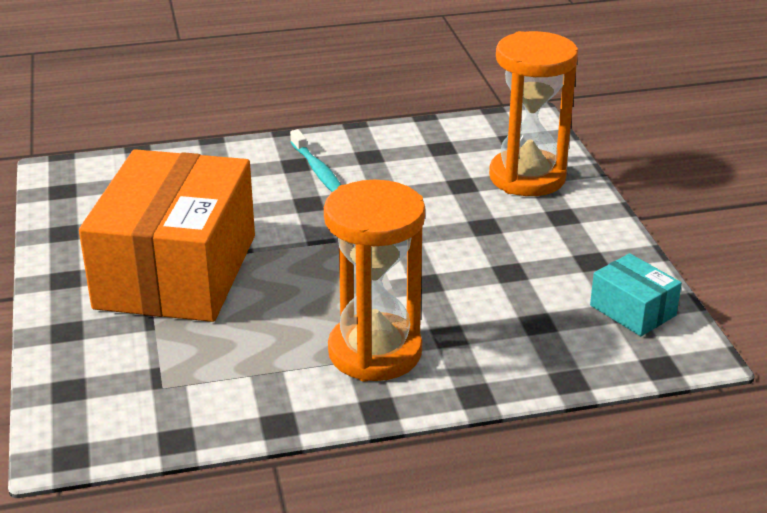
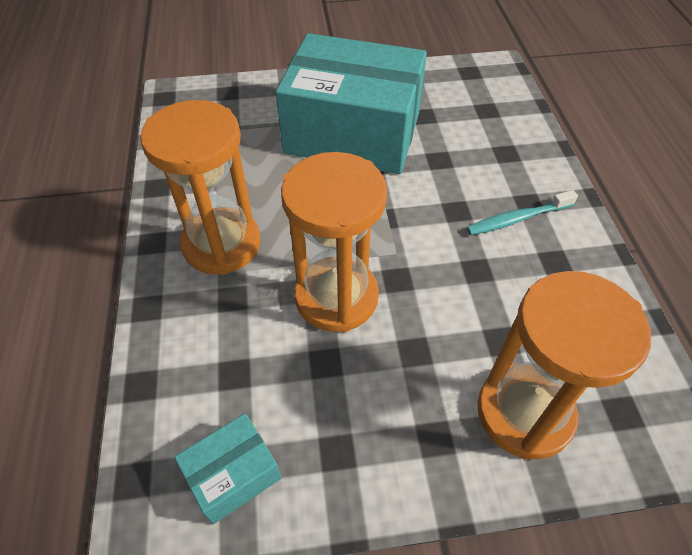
camera: 95 degrees right, 20 degrees up
orange box [79,149,255,322] -> turquoise box [276,33,427,174]
none -> orange hourglass [281,152,387,332]

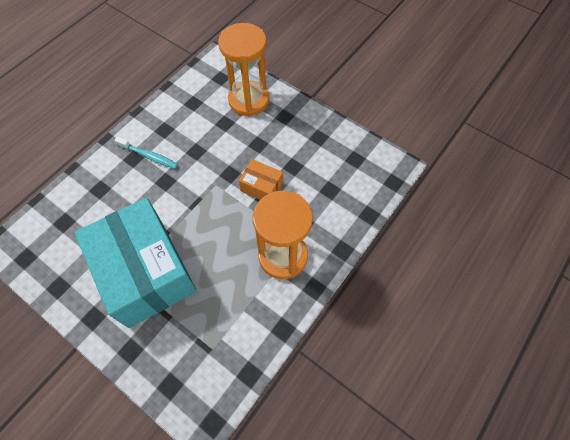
camera: 135 degrees left, 10 degrees up
turquoise box [174,413,281,524] -> none
orange hourglass [281,152,387,332] -> orange box [239,159,283,200]

